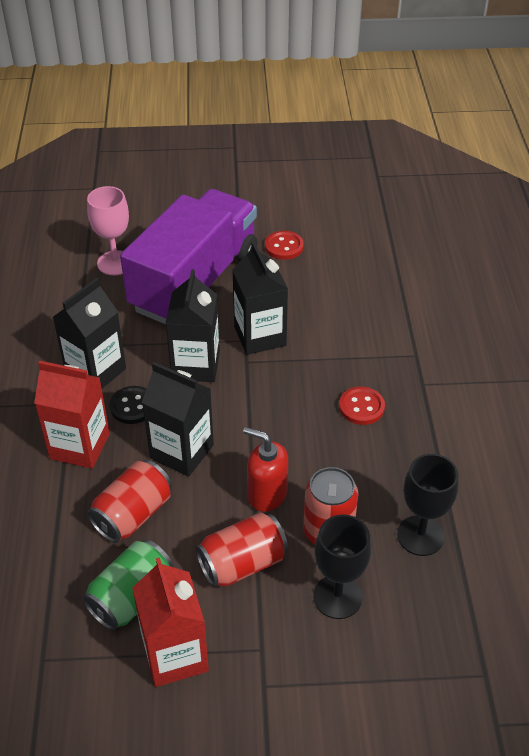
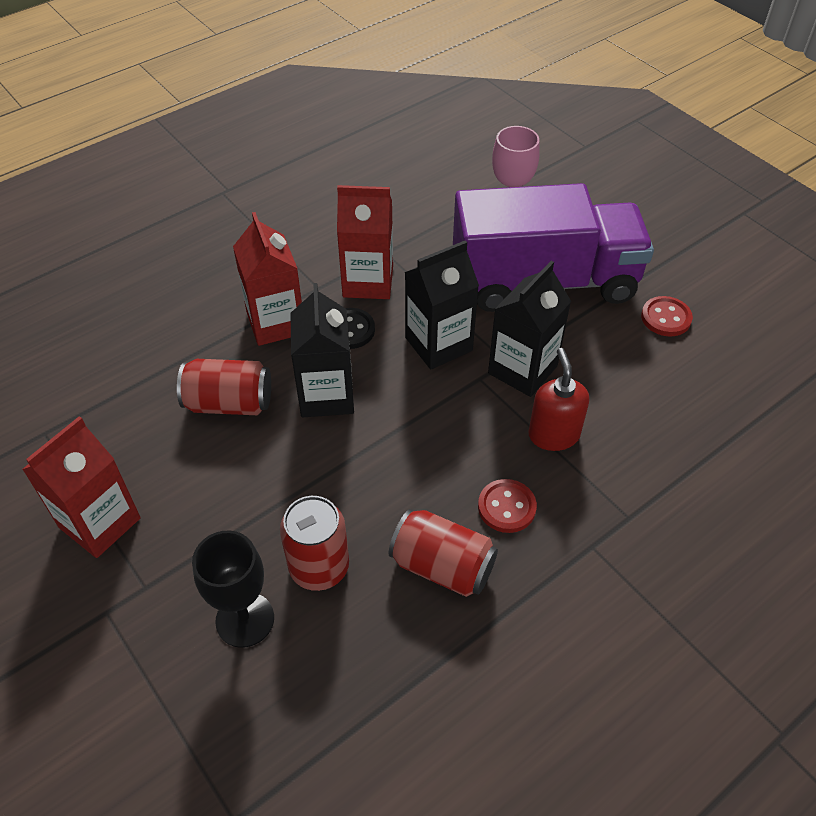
camera: 55 degrees right, 5 degrees up
black carton [53,278,126,388] -> red carton [337,185,393,299]
green can [82,540,173,631] -> none
red can [195,512,288,587] -> red can moved to [389,509,498,597]
red soap dispenser [243,427,288,512] -> red soap dispenser moved to [528,348,589,451]
black goblet [397,454,459,556] -> none

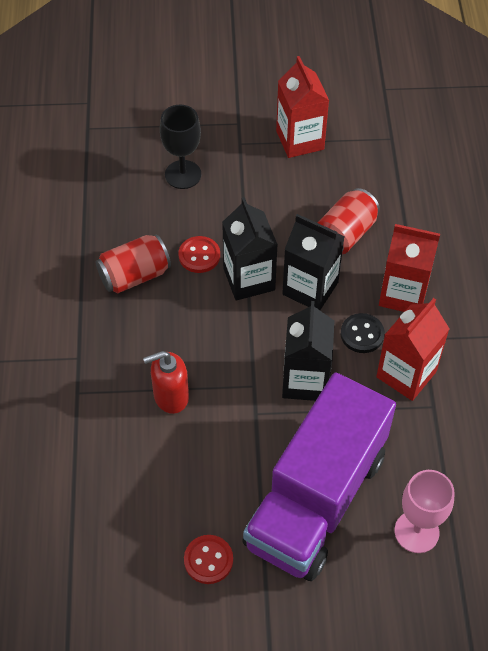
camera: 125 degrees right, 5 degrees up
red can [280,496,349,591] -> none
red button [478,479,537,533] -> red button moved to [178,236,220,273]
black carton [488,261,571,397] -> black carton moved to [222,197,278,301]
red soap dispenser [528,348,589,451] -> red soap dispenser turned 135 degrees clockwise [143,351,189,414]

